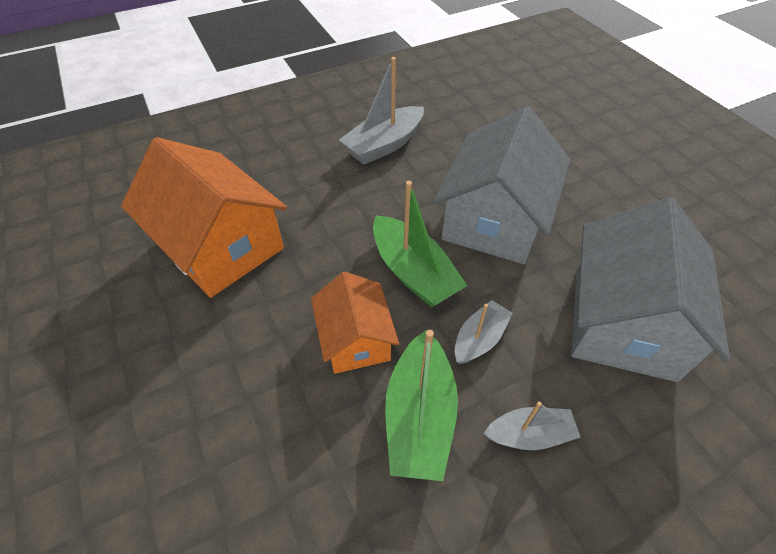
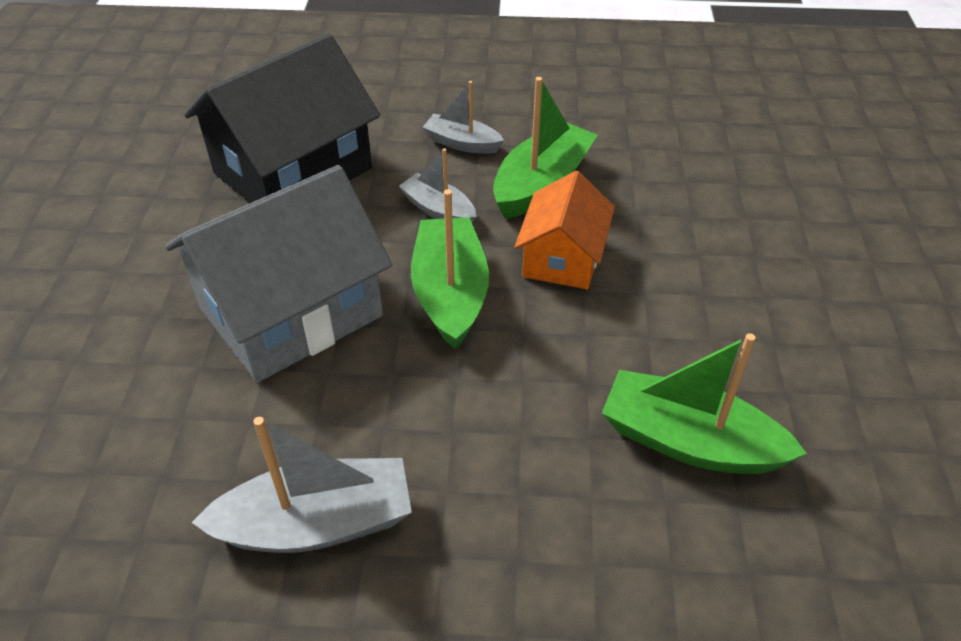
camera: 150 degrees left, 5 degrees down
orange house [121,137,287,298] -> green boat [602,333,807,474]
grey boat [455,300,513,364] -> grey boat turned 60 degrees clockwise [399,148,476,223]
grey house [571,197,730,382] -> black house [184,33,380,203]

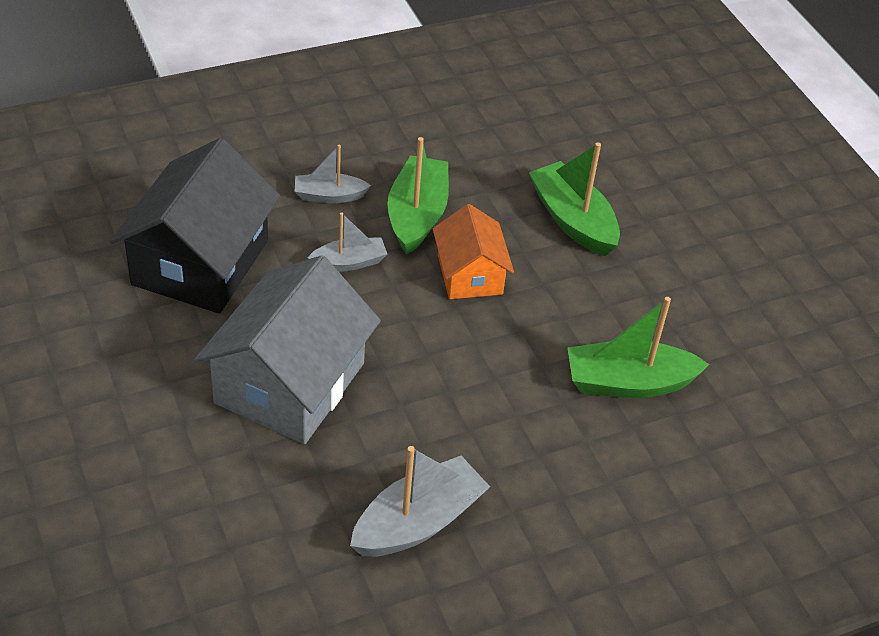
camera: 30 degrees left, 0 degrees up
grey boat [399,148,476,223] -> grey boat turned 150 degrees clockwise [308,212,387,272]
green boat [411,189,489,350] -> green boat moved to [529,142,620,256]

